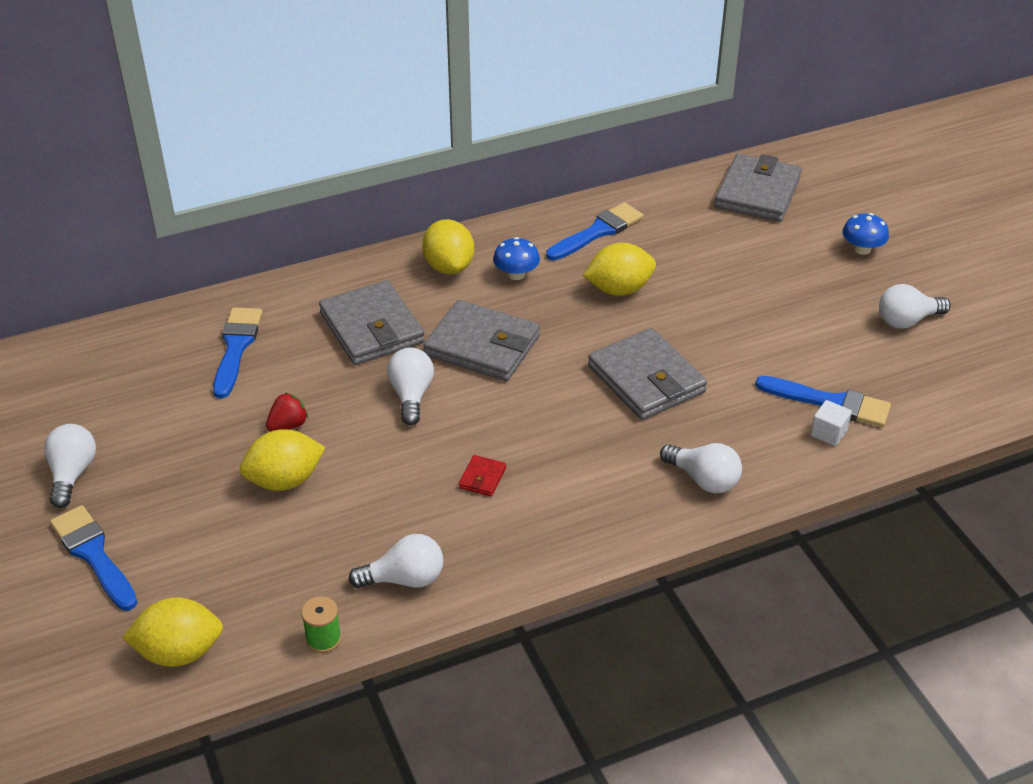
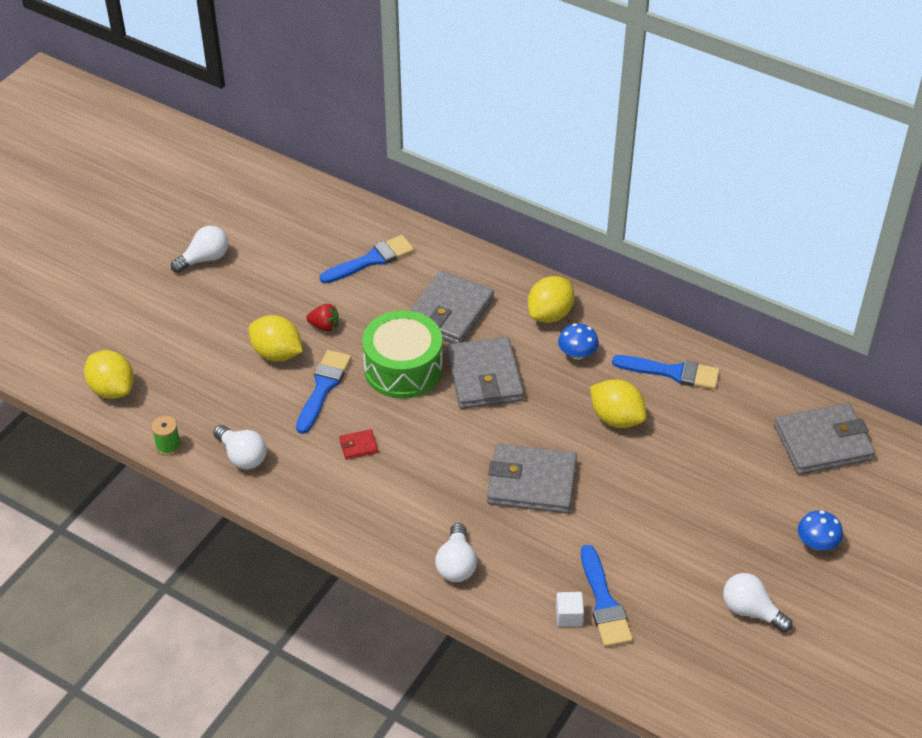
camera: 55 degrees right, 5 degrees up
blue brush [50,505,138,611] -> blue brush moved to [296,350,351,434]
white light bulb [387,347,434,426] -> green drum [362,310,443,399]
grey wallet [588,328,707,420] -> grey wallet turned 75 degrees clockwise [487,444,577,514]

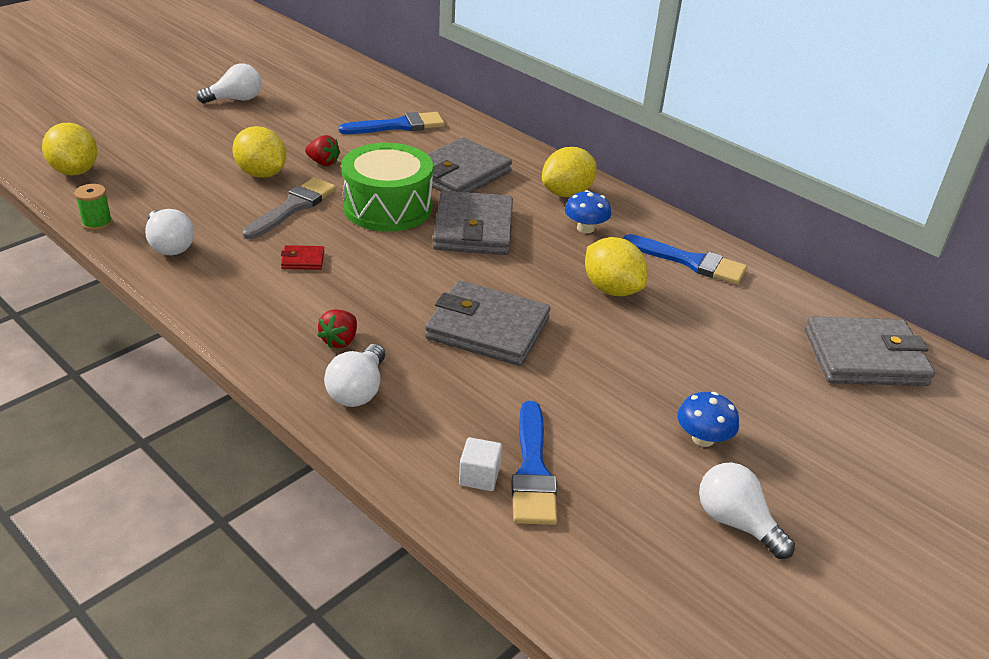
camera: 10 degrees right, 10 degrees down
blue brush [296,350,351,434] -> grey brush [242,178,337,239]
blue mushroom [798,510,843,550] -> blue mushroom moved to [677,392,739,447]
none -> red strawberry [317,309,357,349]

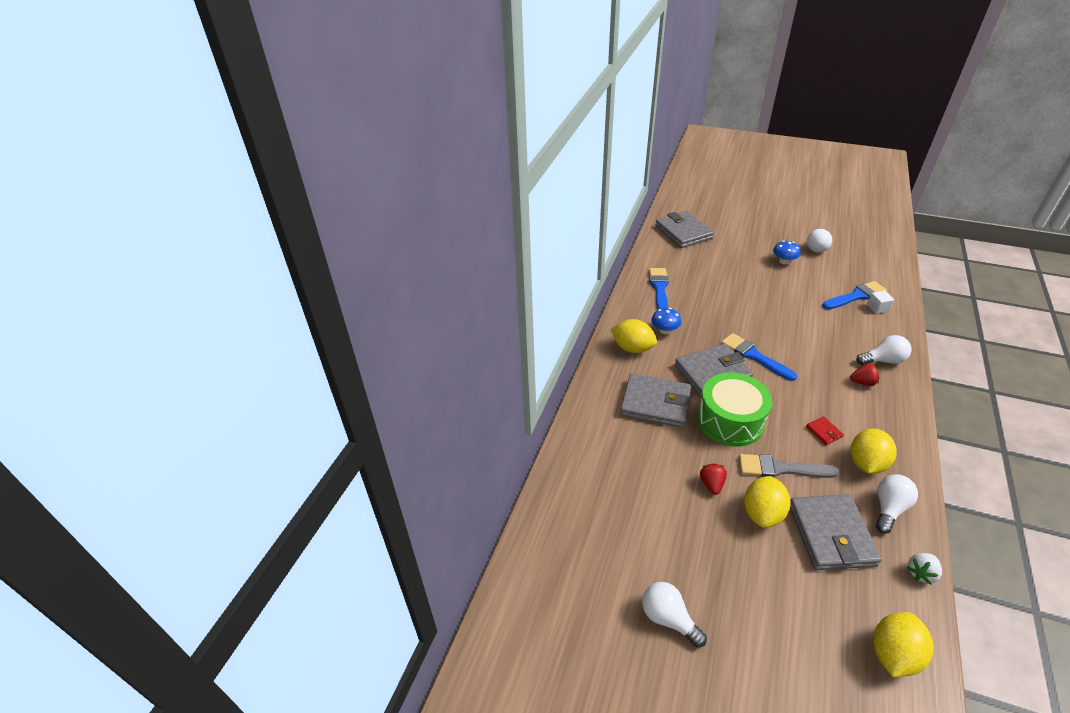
camera: 110 degrees left, 5 degrees up
green spool [74,184,112,231] -> white strawberry [907,553,942,584]
blue brush [339,112,445,134] -> blue brush moved to [721,333,797,381]
grey wallet [425,281,550,366] -> grey wallet moved to [790,494,882,570]
yellow lemon [585,237,648,296] -> yellow lemon moved to [851,429,897,474]

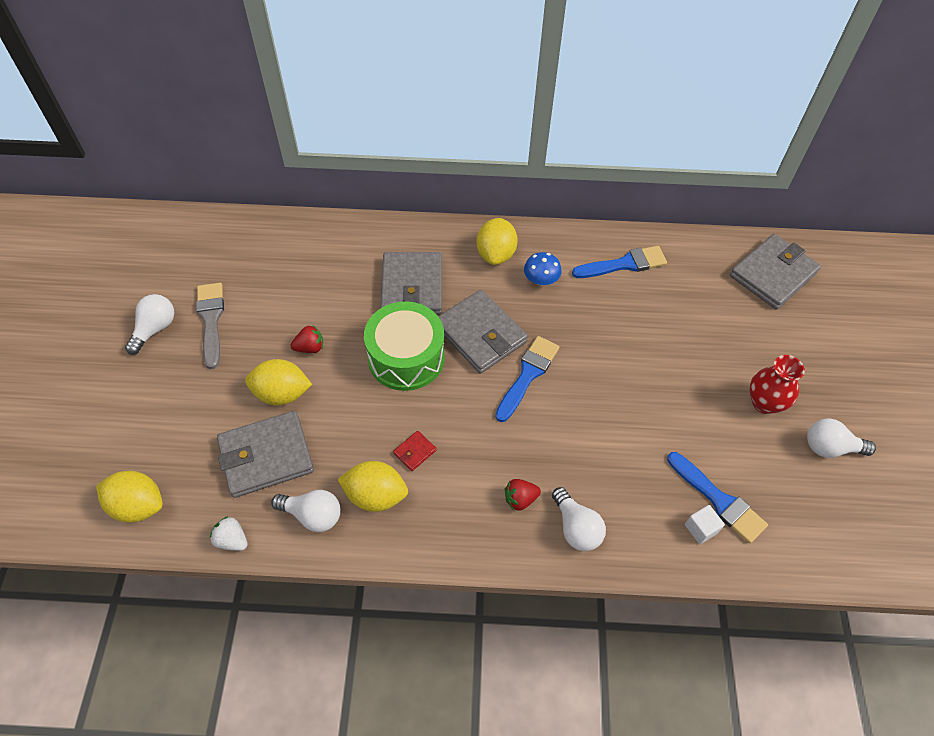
camera: 70 degrees right, 15 degrees up
grey brush [739,454,839,478] -> grey brush moved to [196,283,224,369]
blue mushroom [773,240,801,264] -> red vase [750,355,805,414]
red strawberry [850,363,880,386] -> red strawberry turned 90 degrees clockwise [505,479,541,511]

